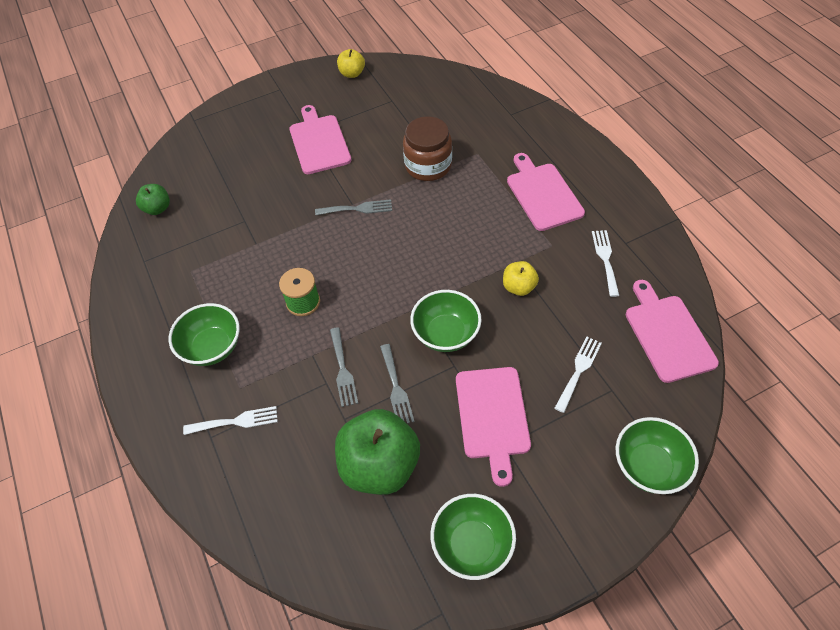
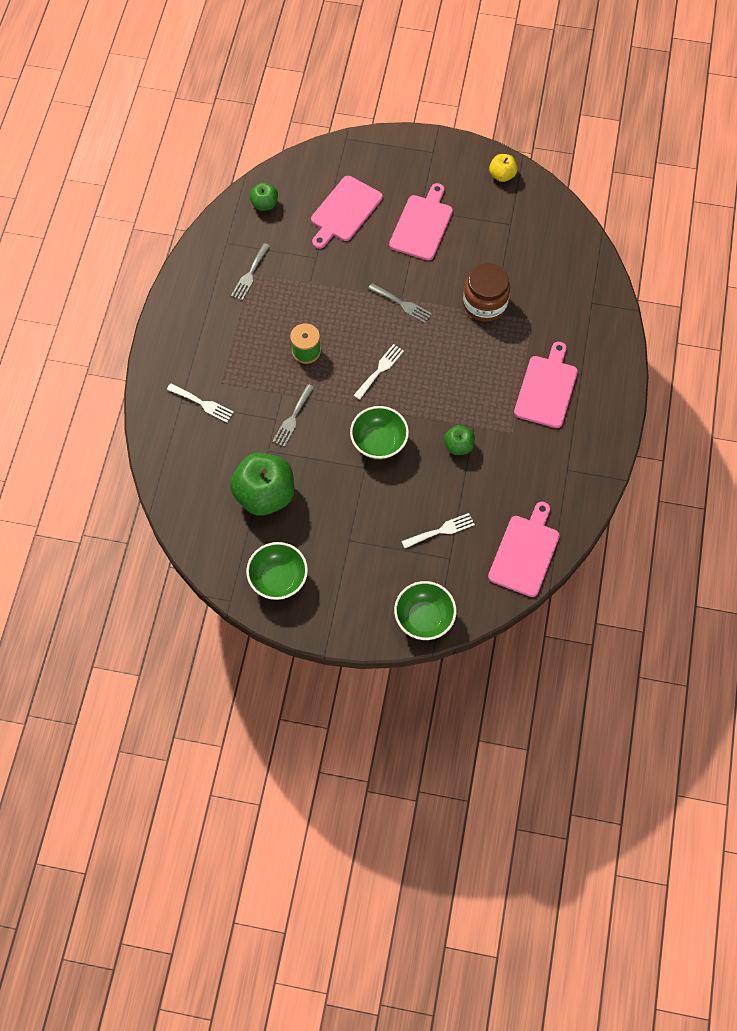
camera: 35 degrees right, 10 degrees up
green bowl [169,303,240,366] -> none
grey fork [380,344,415,424] -> grey fork moved to [231,243,270,301]
pink cutting board [456,367,531,487] -> pink cutting board moved to [311,176,382,249]
yellow apple [503,261,539,296] -> green apple [444,425,475,455]
white fork [592,230,619,297] -> white fork moved to [354,344,404,400]

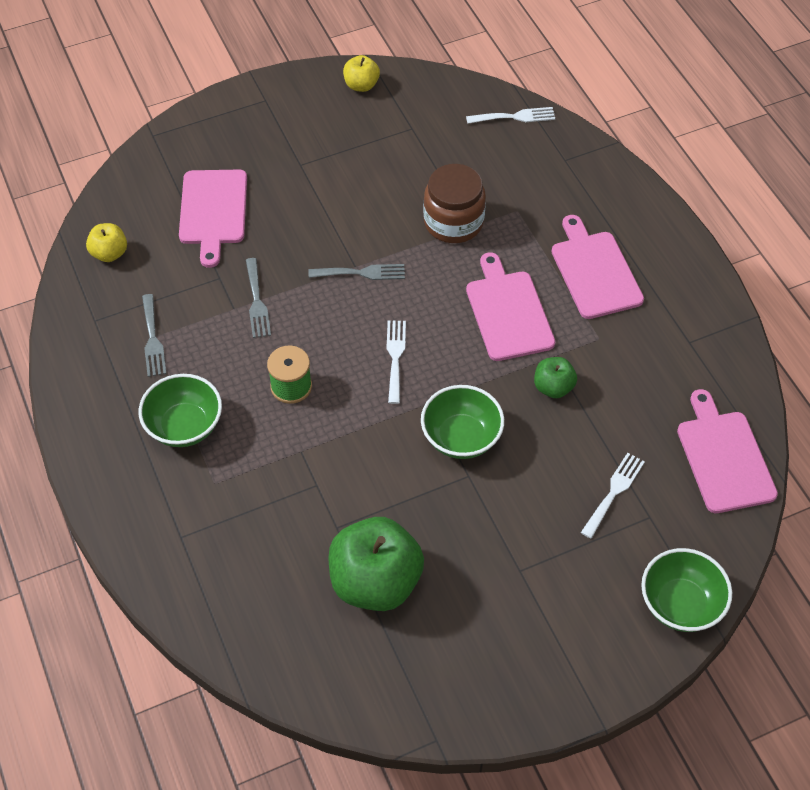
camera: 35 degrees left, 10 degrees down
white fork [167,383,234,422] -> white fork moved to [466,107,555,124]
green bowl [246,542,308,600] -> green bowl moved to [138,374,222,447]
green apple [250,183,278,211] -> yellow apple [86,223,127,262]
grey fork [272,384,314,447] -> grey fork moved to [246,258,271,338]
pink cutting board [389,183,453,261] -> pink cutting board moved to [466,252,555,361]

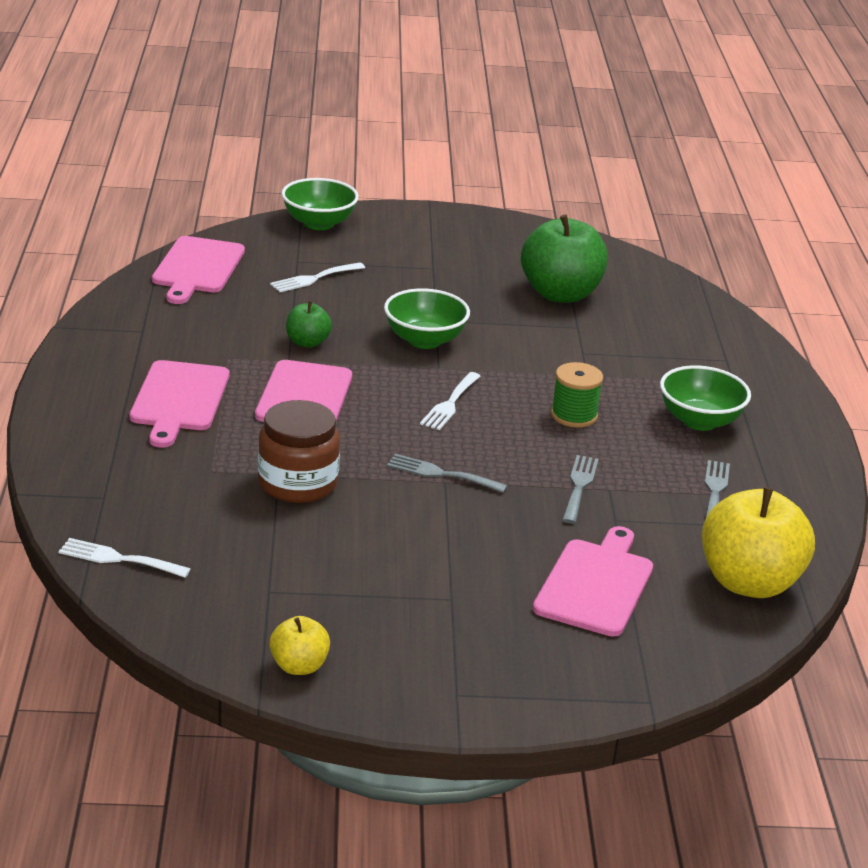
camera: 160 degrees left, 25 degrees down
yellow apple [86,223,127,262] -> yellow apple [702,487,815,598], size x2.02

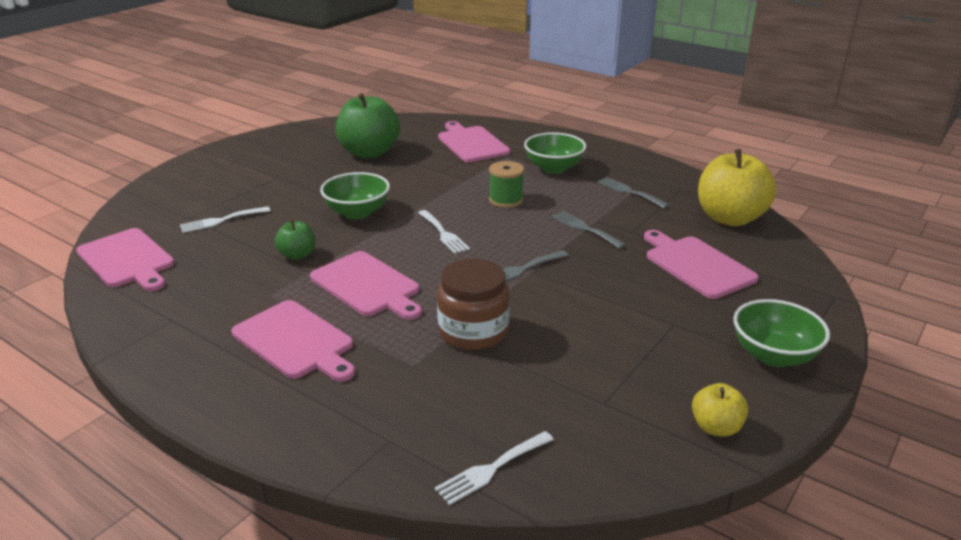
camera: 50 degrees left, 0 degrees up
white fork [270,262,365,292] -> white fork turned 60 degrees clockwise [180,207,270,233]
green bowl [282,178,359,230] -> green bowl moved to [733,299,830,367]
none -> pink cutting board [438,121,510,162]

